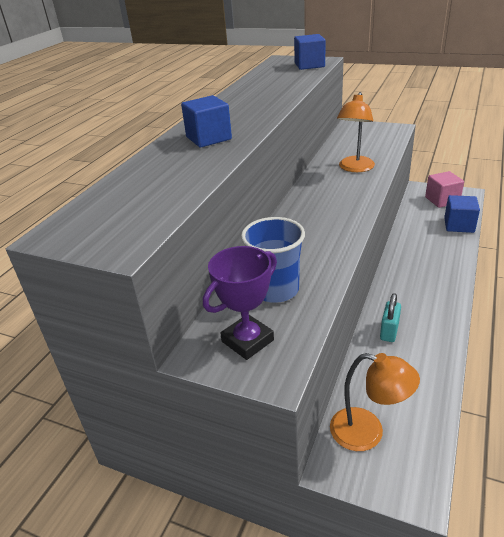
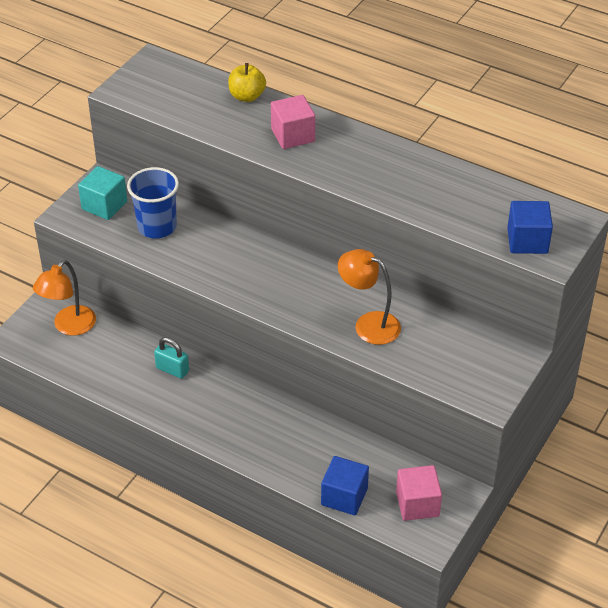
camera: 95 degrees right, 10 degrees up
blue cube [181,95,232,148] -> pink cube [271,95,315,149]
purple trophy [203,246,277,360] -> turquoise cube [78,166,127,220]
none -> yellow apple [228,63,266,102]

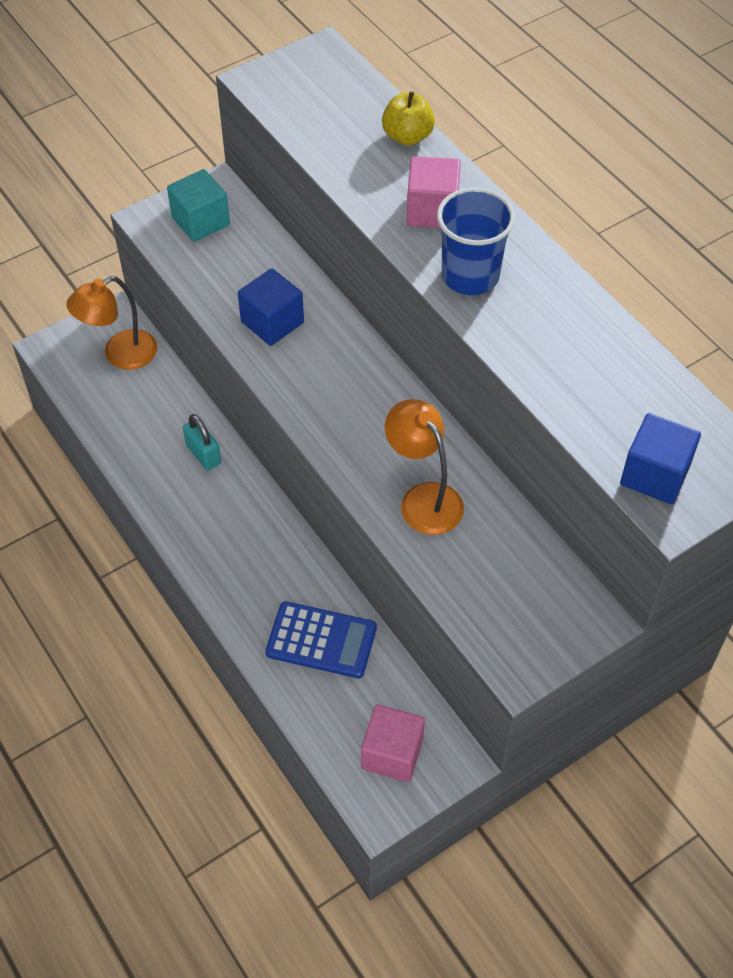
camera: 25 degrees right, 10 degrees up
blue cup [127,167,179,239] -> blue cup moved to [437,188,515,295]
blue cube [321,456,369,515] -> blue cube moved to [238,268,304,346]
none -> blue calculator [265,601,377,678]

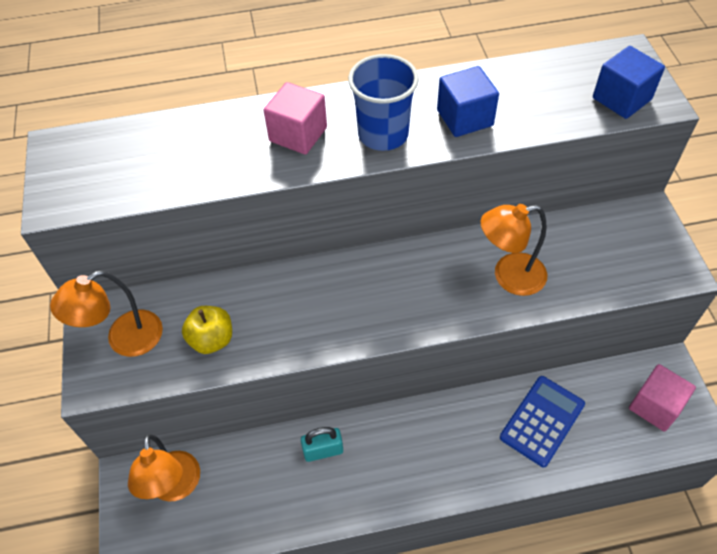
camera: 65 degrees left, 0 degrees up
turquoise cube [167,169,230,242] -> orange lamp [50,271,163,357]
blue cube [238,268,304,346] -> blue cube moved to [437,66,499,137]
yellow apple [382,91,435,146] -> yellow apple moved to [182,306,232,354]

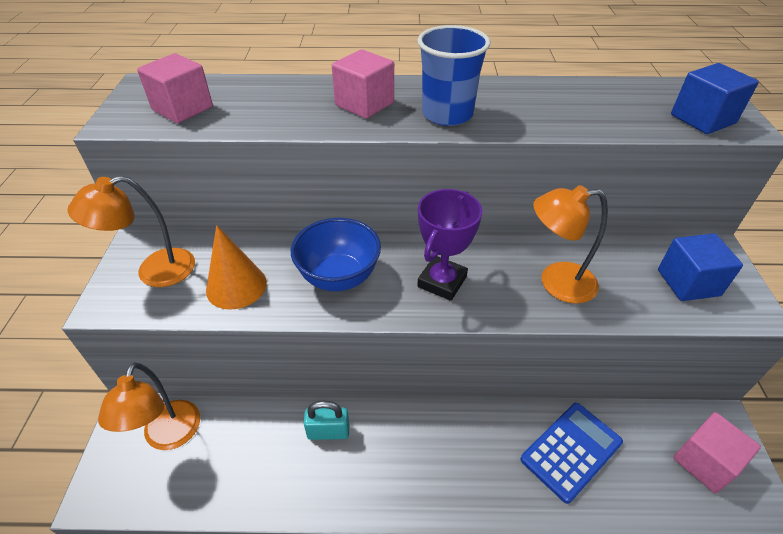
camera: 10 degrees right, 10 degrees down
yellow apple [182,306,232,354] -> orange cone [206,225,267,310]
blue cube [437,66,499,137] -> blue cube moved to [658,233,743,301]
none -> pink cube [137,53,213,123]
none -> blue bowl [291,218,381,291]
none -> purple trophy [417,189,482,301]

